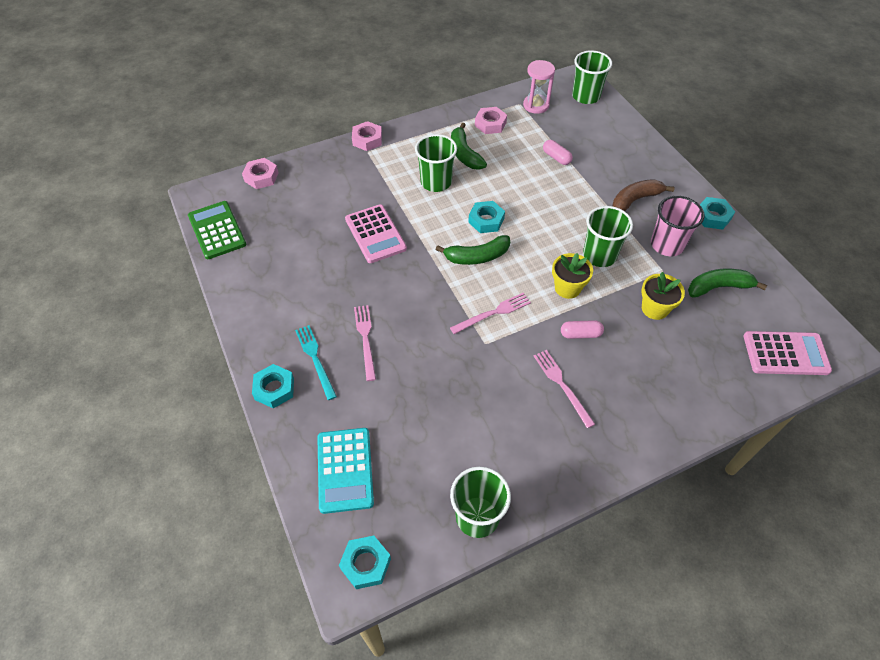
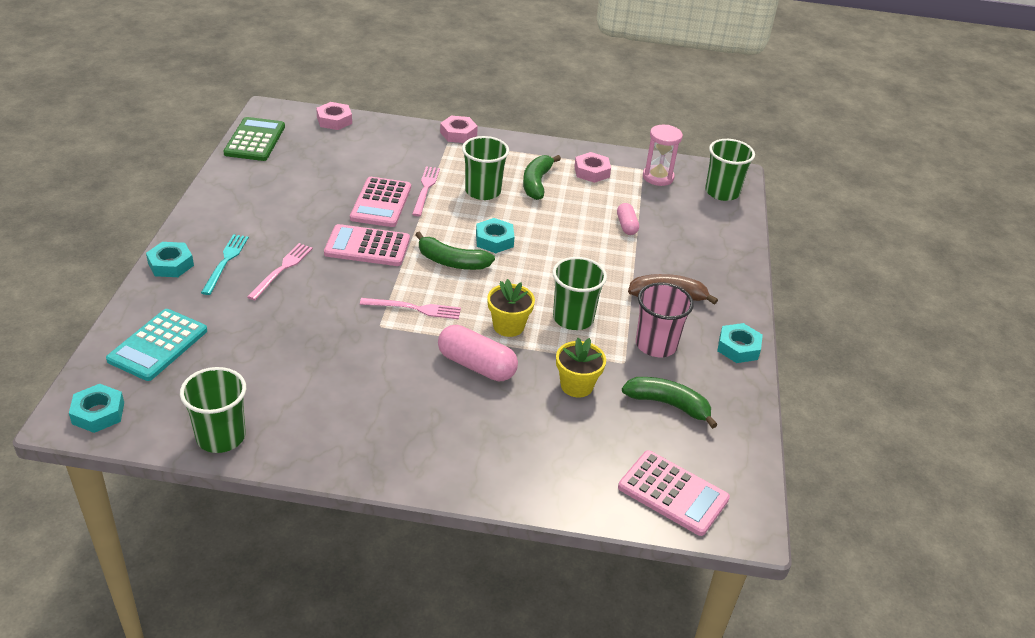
camera: 30 degrees right, 15 degrees down
pink fork [534,350,595,428] -> pink fork moved to [412,167,440,216]
pink capsule [561,320,604,339] -> pink capsule [438,325,518,381], size x1.73
none -> pink calculator [324,224,410,266]

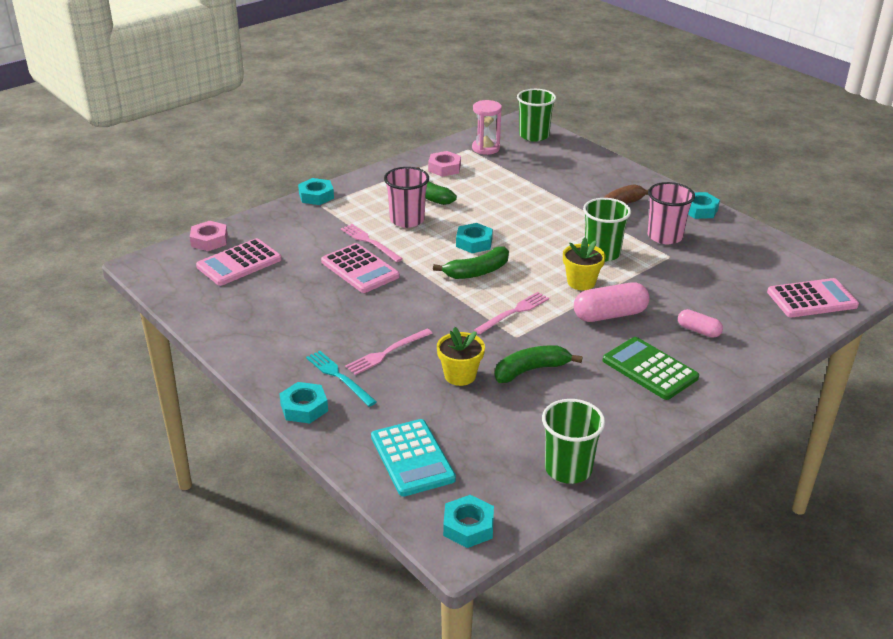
camera: 45 degrees left, 5 degrees down
green calculator [223,117,285,161] -> green calculator moved to [603,337,699,400]
pink fork [247,243,313,300] -> pink fork turned 105 degrees counterclockwise [345,329,433,375]
pink calculator [324,224,410,266] -> pink calculator moved to [196,238,282,286]
pink nut [440,116,478,143] -> turquoise nut [298,178,334,205]
green cup [462,136,509,200] -> pink cup [384,167,429,228]
yellow flower pot [556,338,606,397] -> yellow flower pot moved to [437,327,485,386]
pink capsule [617,203,639,235] -> pink capsule moved to [678,309,723,338]
green banana [622,377,717,429] -> green banana moved to [494,345,583,383]

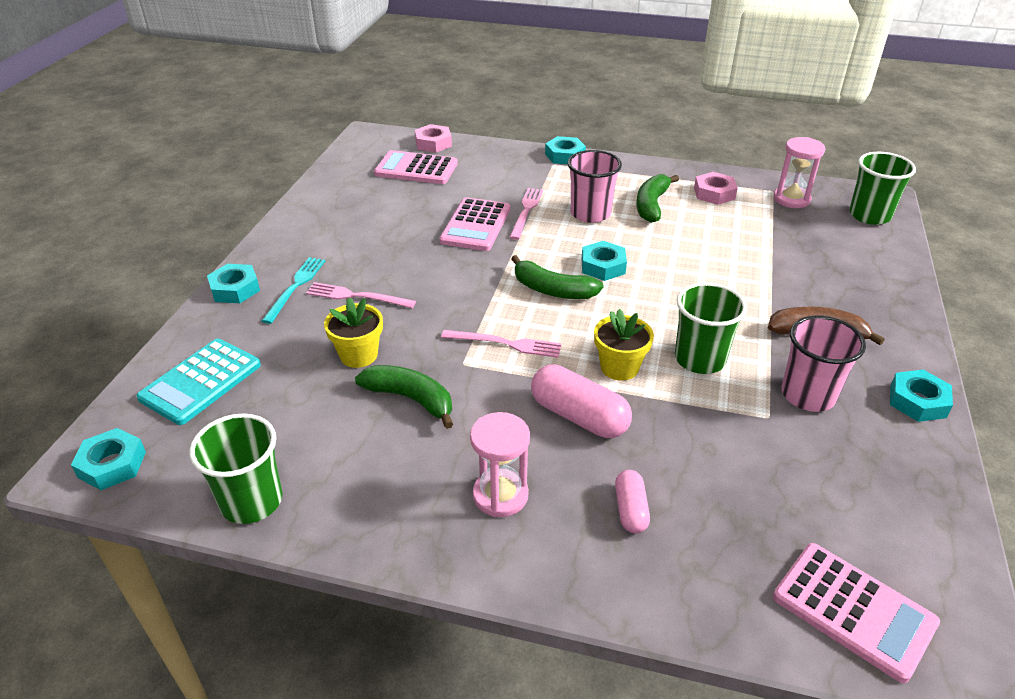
camera: 55 degrees right, 5 degrees up
green calculator [603,337,699,400] -> pink hourglass [470,412,530,517]

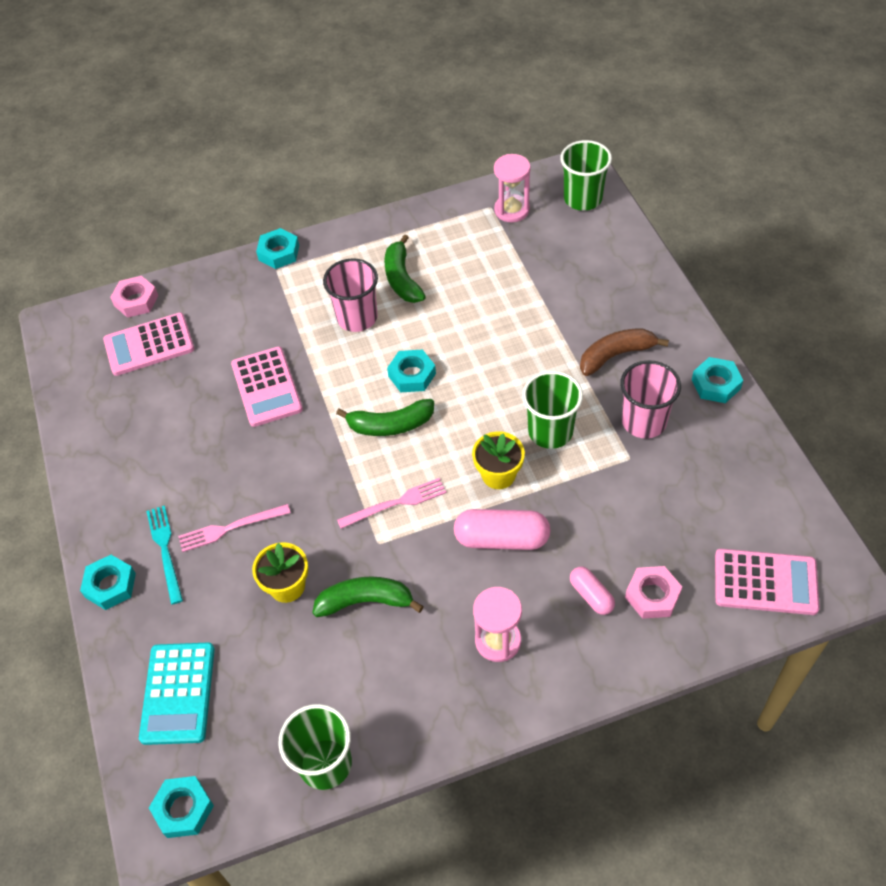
camera: 30 degrees left, 15 degrees up
pink fork [510,188,543,240] -> none
pink nut [694,172,738,205] -> pink nut moved to [625,566,682,619]

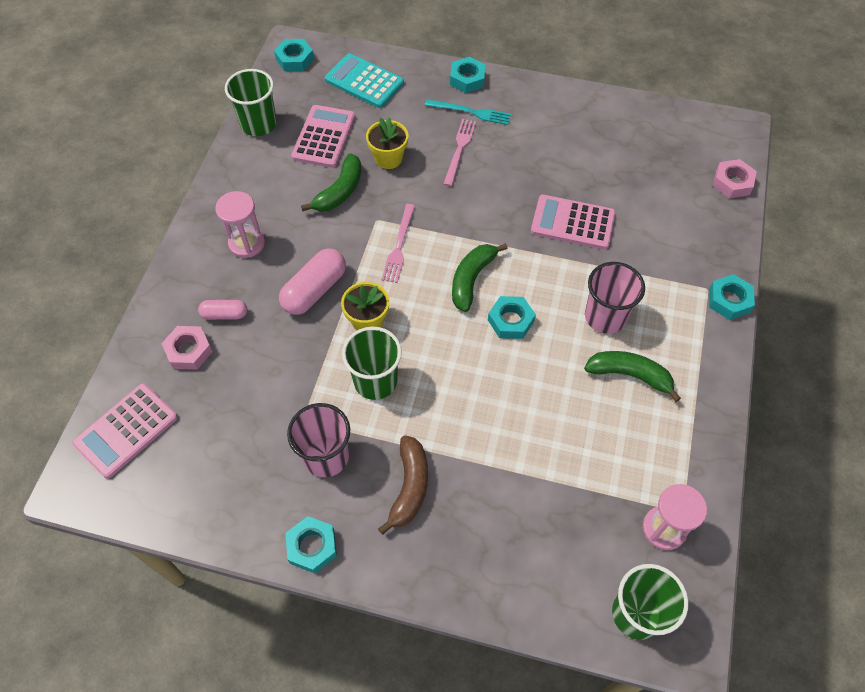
camera: 120 degrees right, 5 degrees up
pink calculator [103,313,194,376] -> pink calculator moved to [291,105,355,168]

